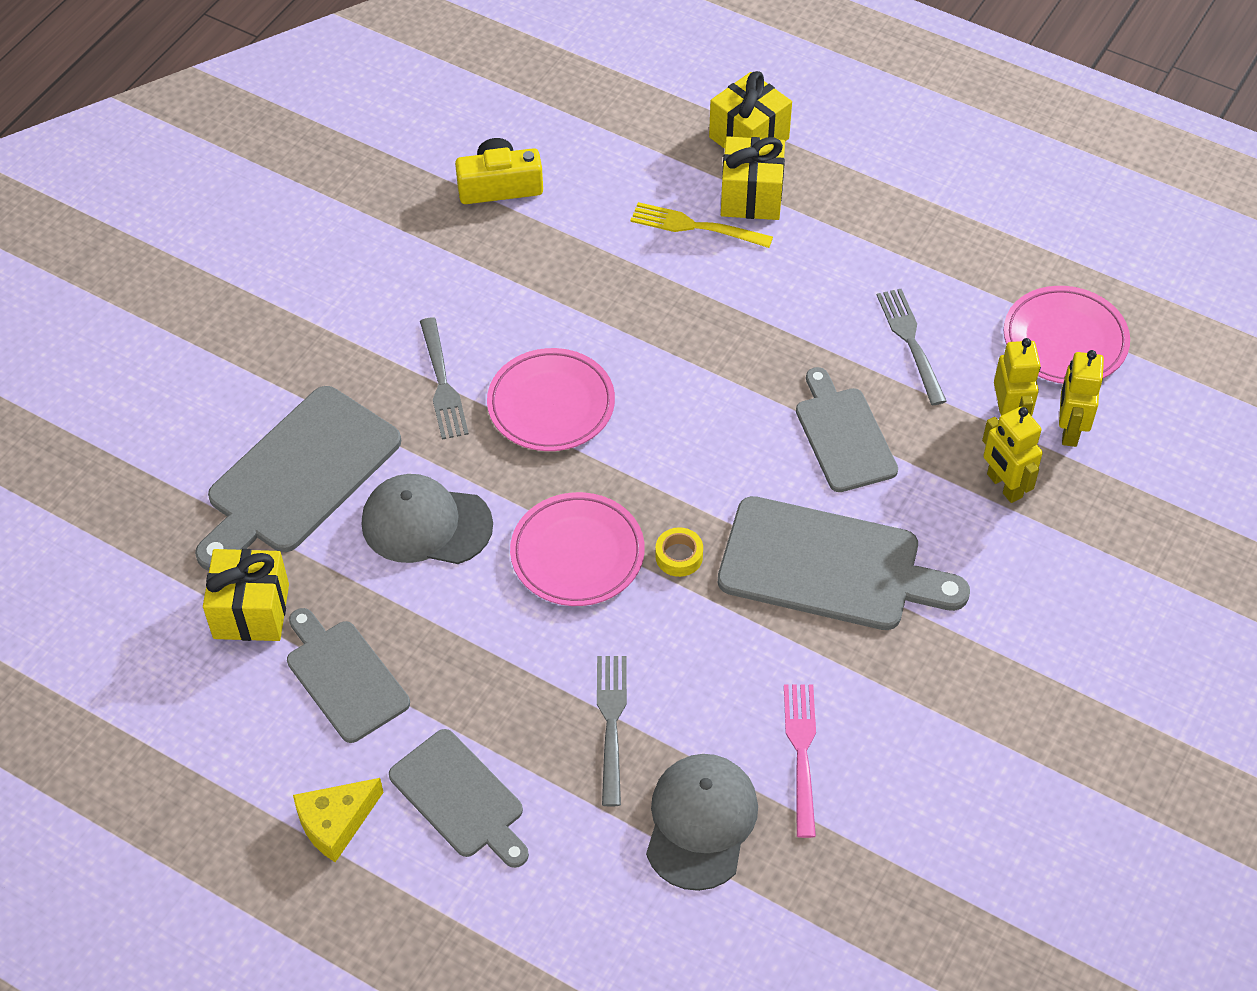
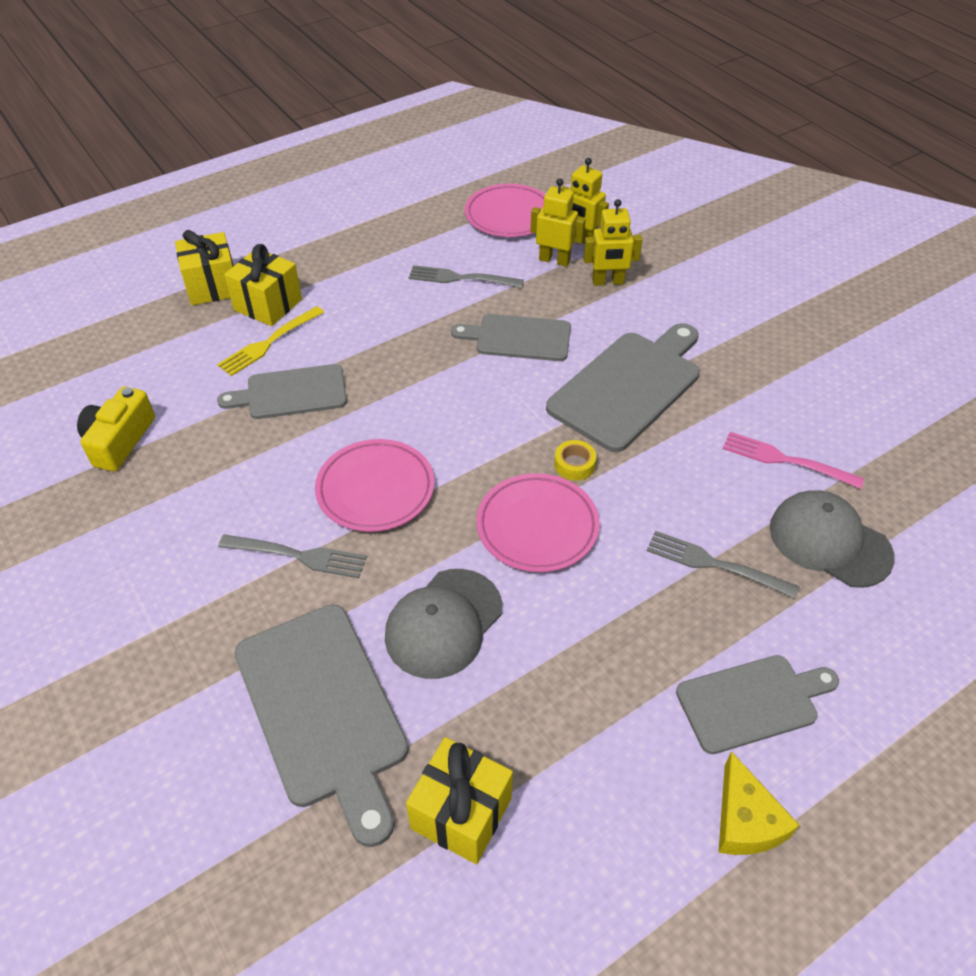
camera: 65 degrees left, 5 degrees down
grey cutting board [287,608,410,743] -> grey cutting board moved to [217,364,347,419]

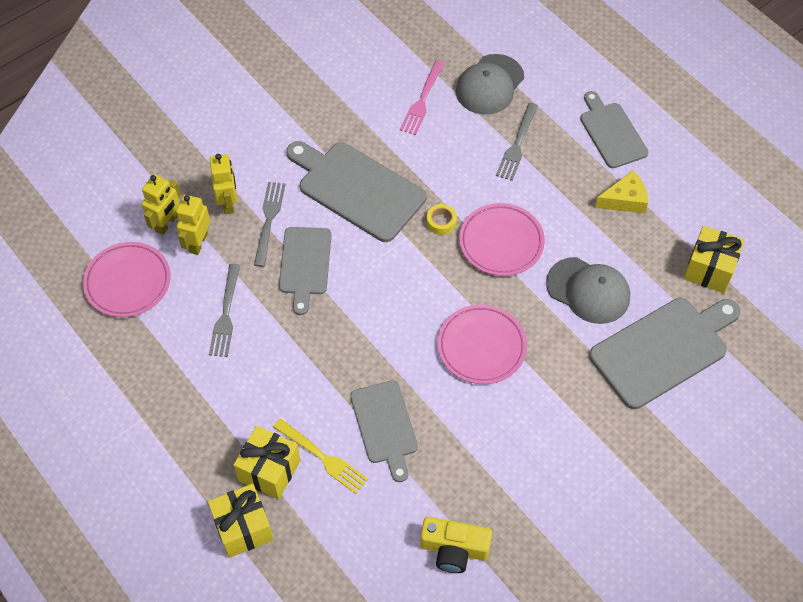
camera: 95 degrees left, 10 degrees up
grey fork [218,534,367,578] -> grey fork moved to [254,182,285,267]
yellow cheese [718,751,799,855] -> yellow cheese moved to [595,170,648,214]

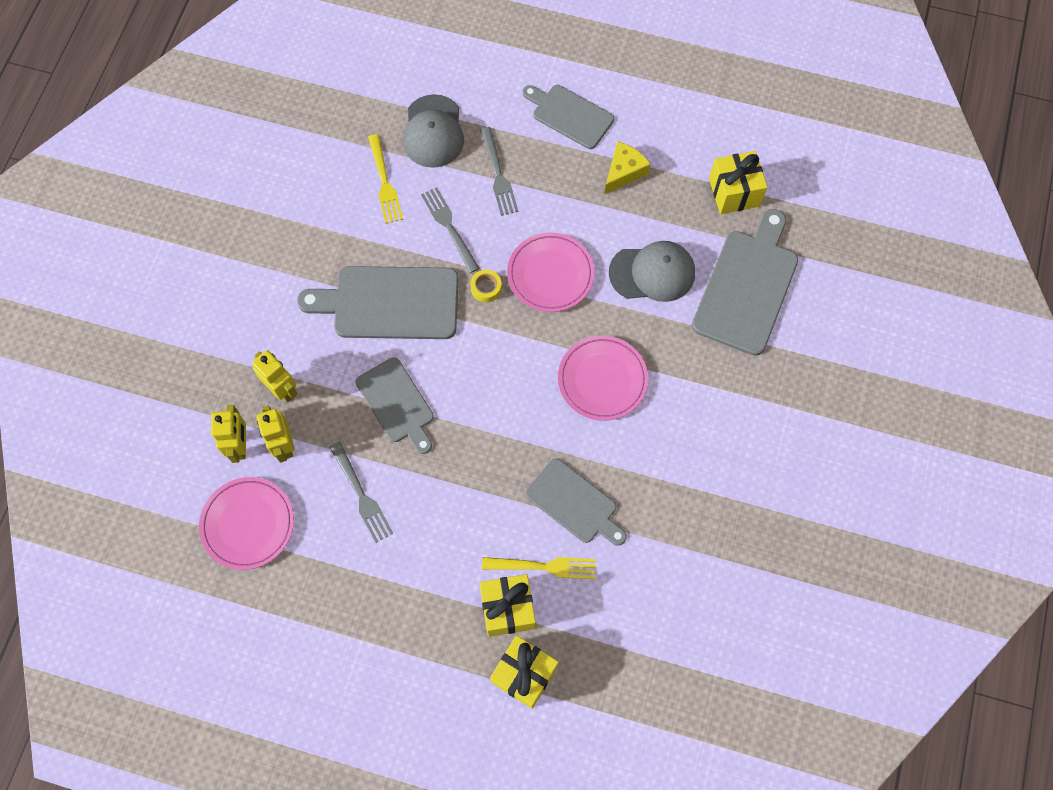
camera: 35 degrees left, 10 degrees up
grey fork [254,182,285,267] -> grey fork moved to [421,187,479,273]
pink fork [400,60,445,135] -> yellow fork [368,134,403,224]
yellow camera [420,517,492,573] -> none

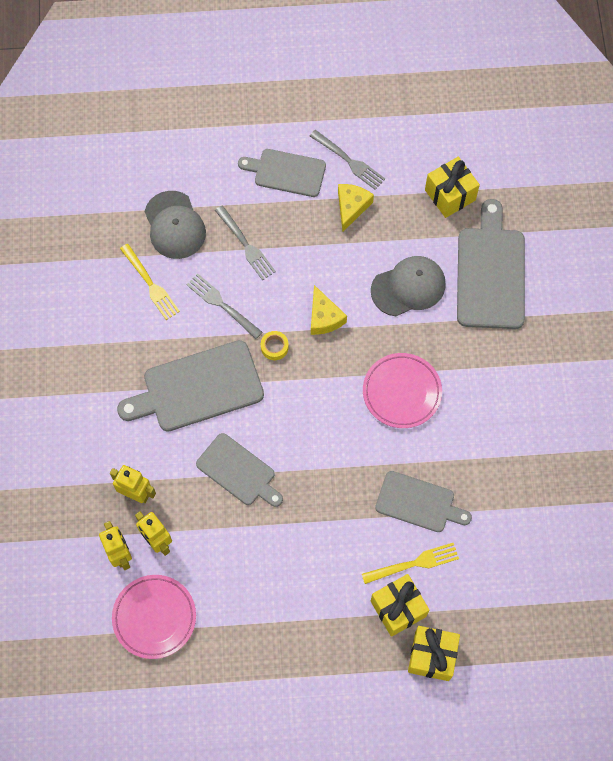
camera: 20 degrees left, 0 degrees up
grey fork [329,442,393,543] -> grey fork moved to [310,130,385,190]
pink plate [507,232,594,312] -> yellow cheese [311,285,347,335]

